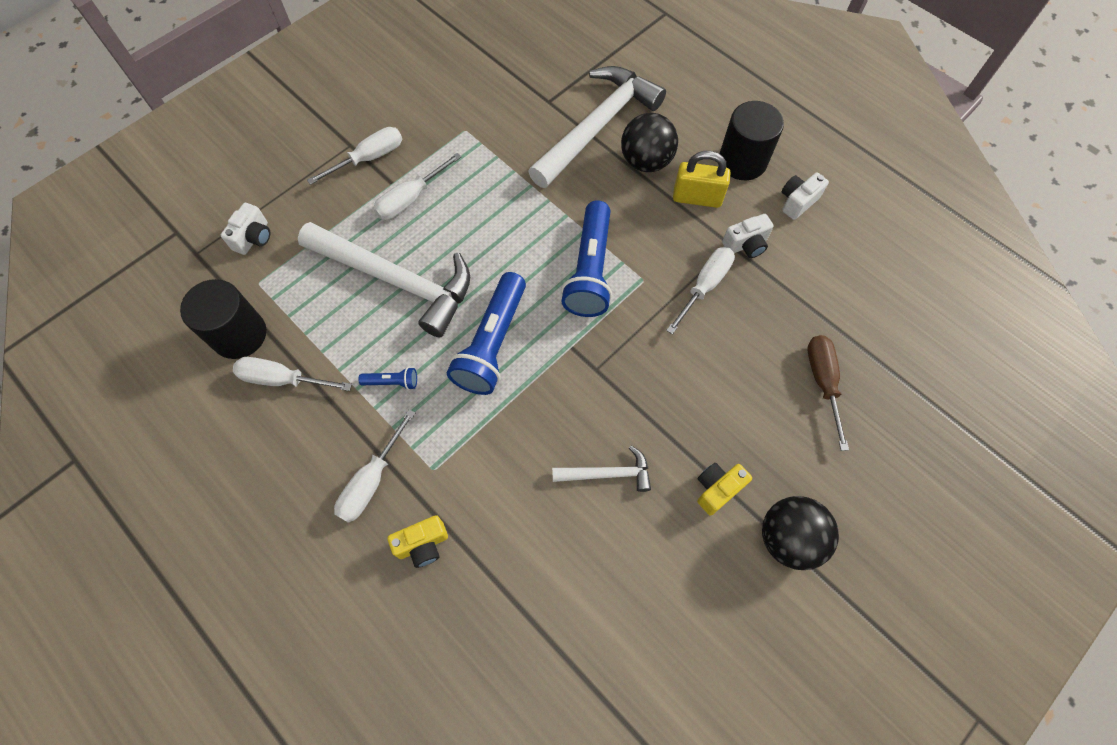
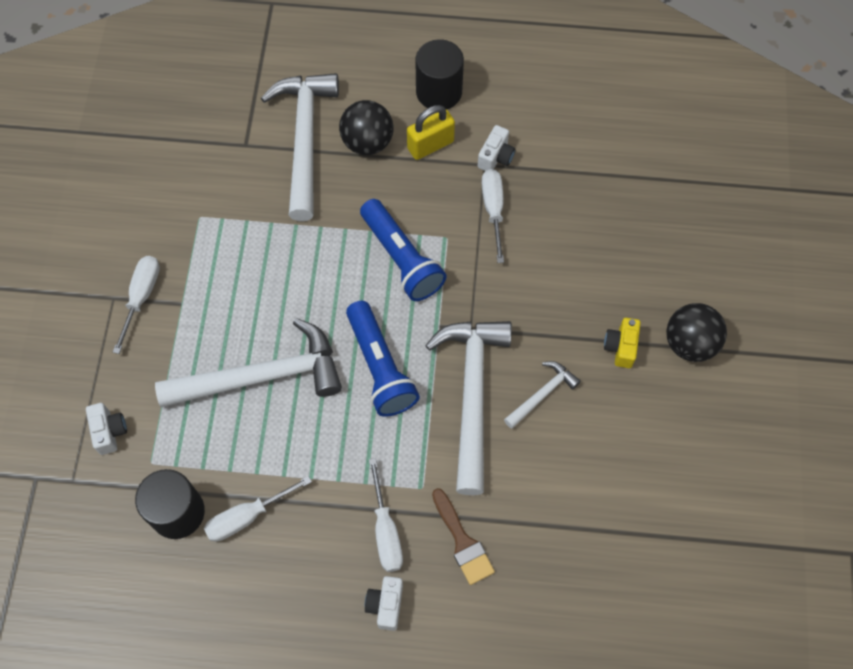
camera: 40 degrees left, 0 degrees up
blue flashlight [358,367,417,390] -> none
white screwdriver [373,153,462,220] -> none
yellow camera [387,515,448,568] -> brown brush [432,488,495,585]
white camera [782,173,829,220] -> white camera moved to [365,576,403,631]
brown screwdriver [808,335,849,451] -> none
none -> white hammer [425,321,512,495]

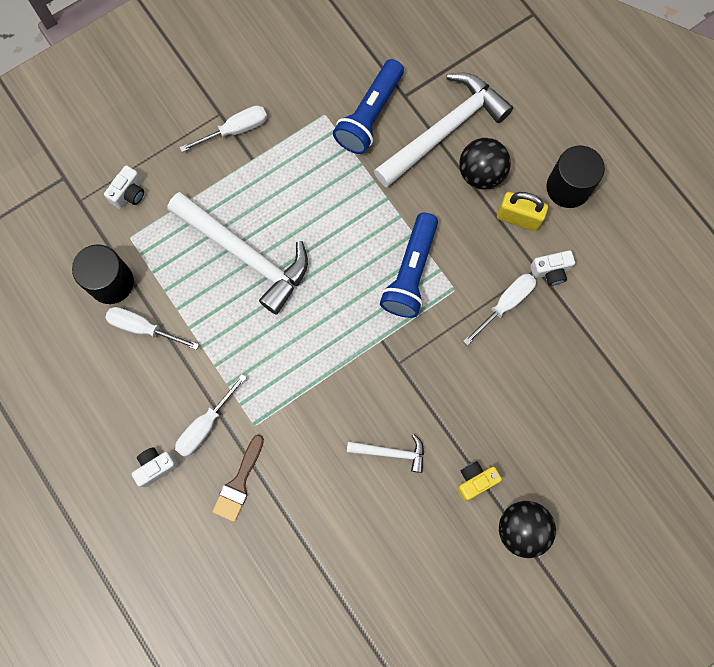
camera: 50 degrees right, 10 degrees up
blue flashlight [346,301,420,417] -> blue flashlight moved to [333,59,404,154]
white hammer [425,321,512,495] -> none

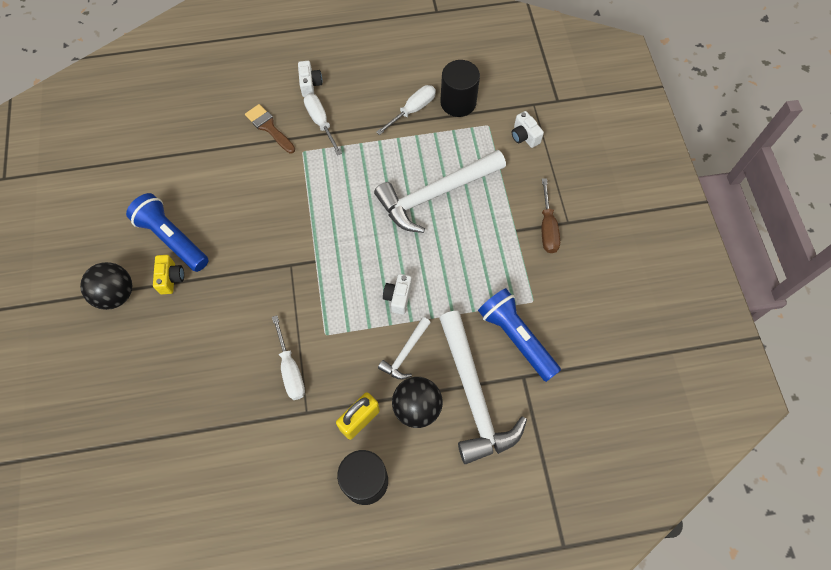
camera: 115 degrees right, 10 degrees down
white screwdriver [180,105,267,152] -> brown screwdriver [542,178,560,253]
white hammer [347,434,424,473] -> white hammer moved to [378,317,431,380]
blue flashlight [380,212,438,318] -> blue flashlight moved to [126,193,209,272]
white camera [530,250,575,286] -> white camera moved to [383,274,412,315]

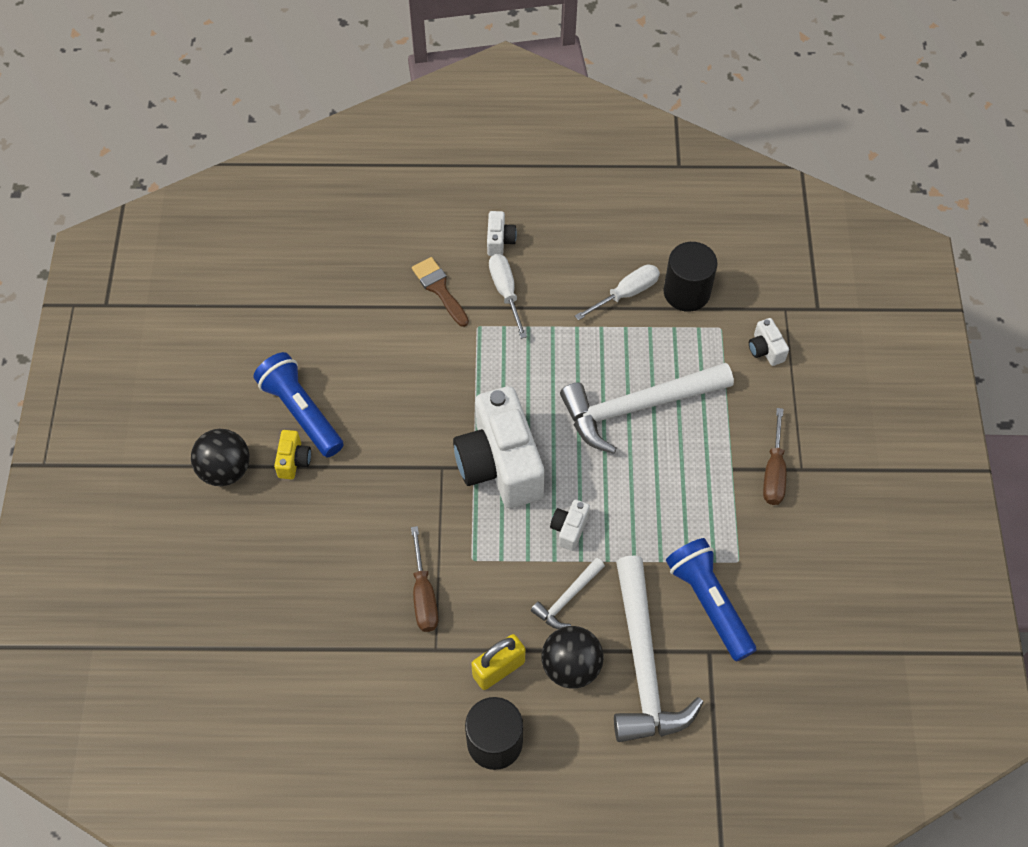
camera: 10 degrees right, 5 degrees down
white screwdriver [272,315,305,400] -> brown screwdriver [411,526,438,632]
none -> white camera [453,386,545,508]

